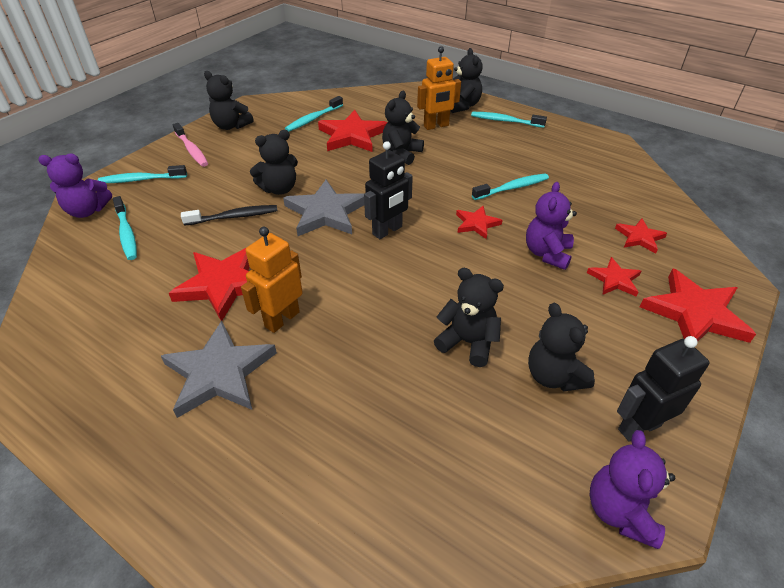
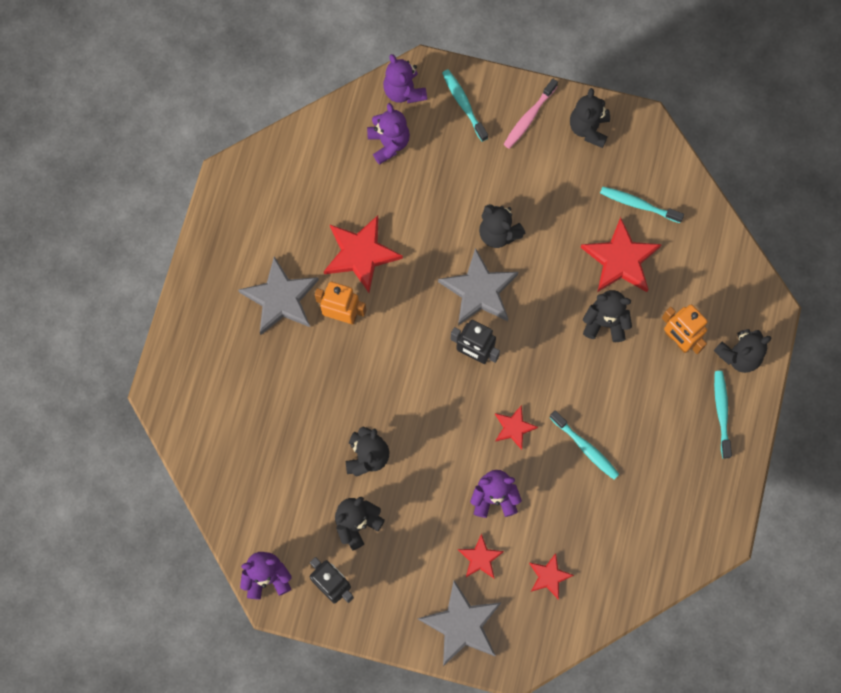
camera: 70 degrees right, 30 degrees up
turquoise toothbrush [113,196,137,260] -> purple teddy bear [367,103,410,165]
black toothbrush [181,205,278,226] -> none
red star [640,268,756,343] -> grey star [418,581,502,666]

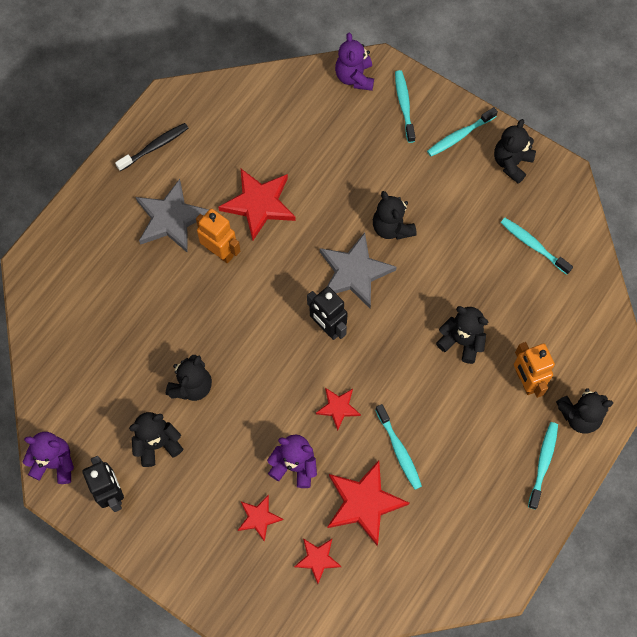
camera: 20 degrees right, 5 degrees down
purple teddy bear [367,103,410,165] -> none
grey star [418,581,502,666] -> none
pink toothbrush [504,79,558,149] -> turquoise toothbrush [427,107,498,156]
red star [580,217,662,292] -> red star moved to [327,460,409,546]
none -> black toothbrush [115,123,188,171]

